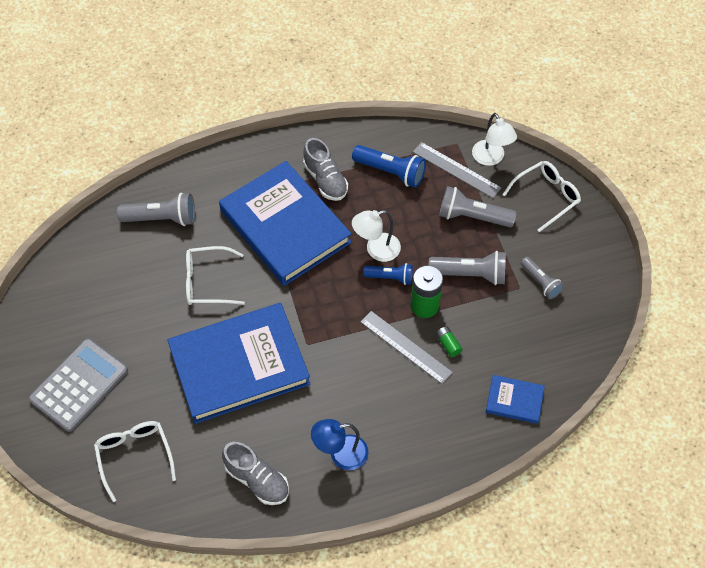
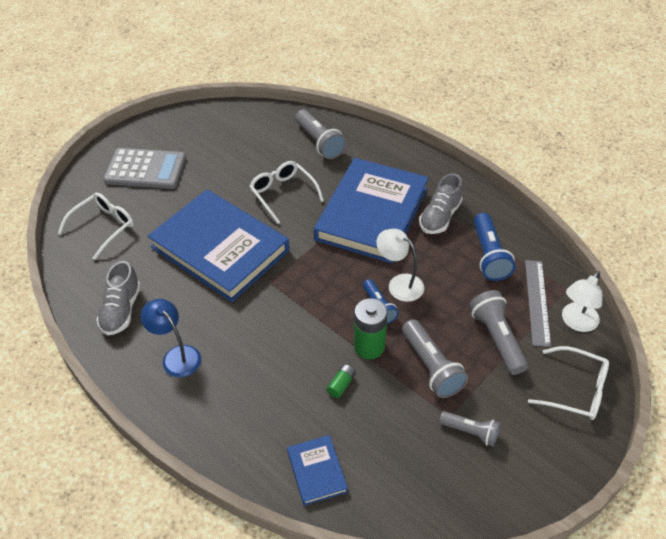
camera: 60 degrees right, 10 degrees down
grey ruler [361,311,453,384] -> none
grey flashlight [521,257,564,299] -> grey flashlight turned 90 degrees counterclockwise [439,411,500,446]

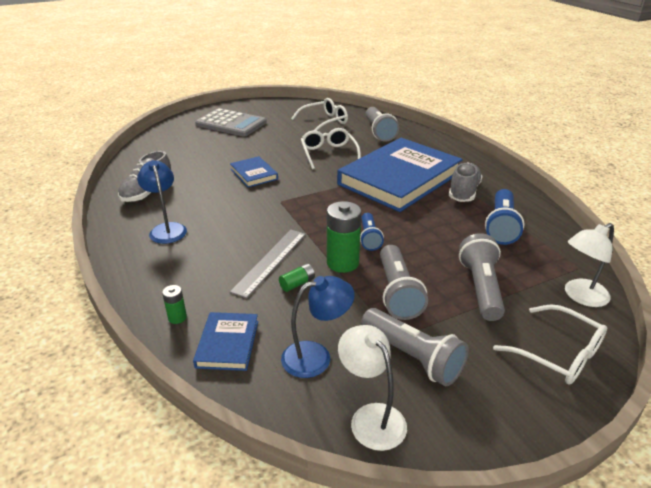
camera: 20 degrees right, 15 degrees down
white glasses [58,192,134,260] -> white glasses moved to [291,98,348,131]
blue book [148,190,289,302] -> blue book [230,156,278,188], size x0.43
white lamp [376,229,424,302] -> white lamp moved to [338,325,407,451]
grey shoe [419,173,463,234] -> grey shoe turned 150 degrees clockwise [449,162,483,202]
grey flashlight [439,411,500,446] -> grey flashlight [361,308,469,386], size x1.58
grey ruler [525,260,551,347] -> grey ruler moved to [230,230,306,298]
none -> green battery [162,285,187,324]
none -> blue lamp [281,276,355,378]

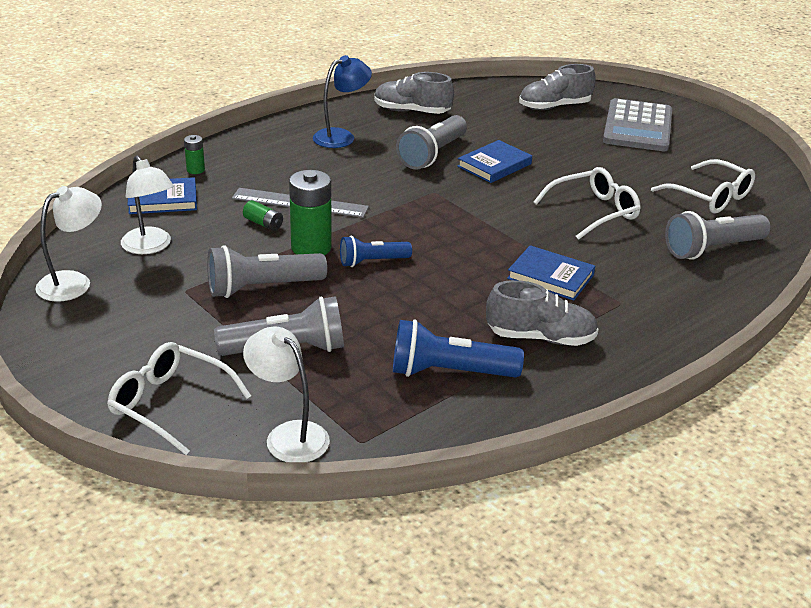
camera: 75 degrees right, 0 degrees up
blue lamp [281,276,355,378] -> white lamp [121,155,174,254]
blue book [337,138,463,212] -> blue book [507,245,595,301], size x0.43
grey flashlight [361,308,469,386] -> grey flashlight moved to [396,115,467,170]
white glasses [493,304,607,385] -> white glasses turned 90 degrees clockwise [107,342,251,455]
none -> grey shoe [519,64,596,110]

